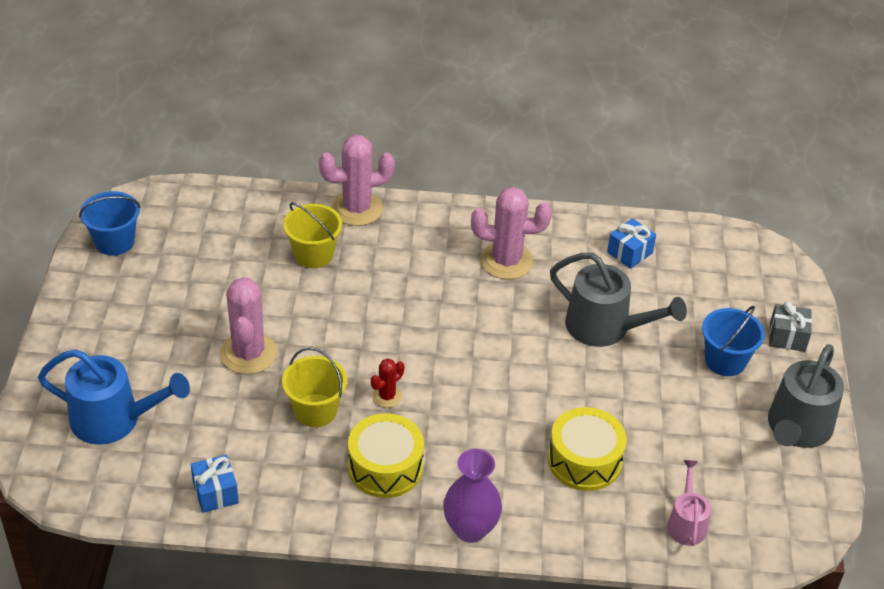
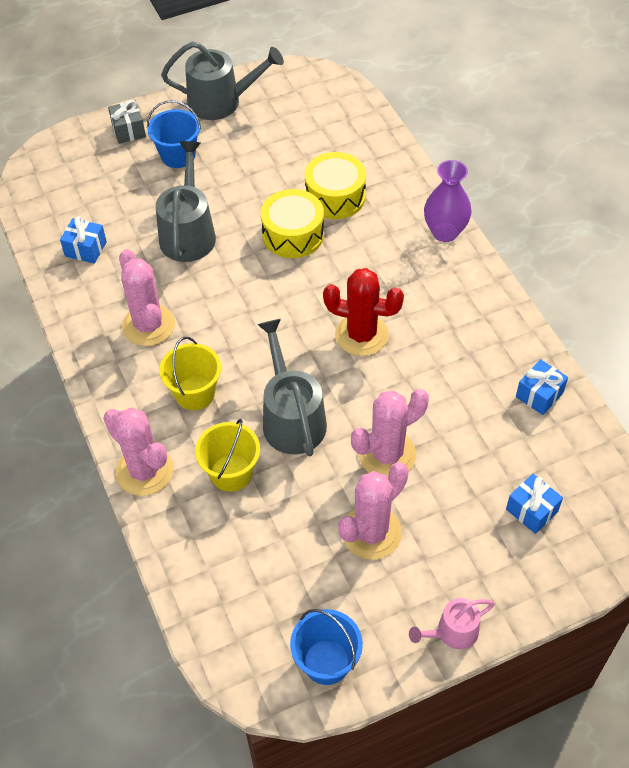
camera: 115 degrees left, 10 degrees up
blue watering can [38,349,190,445] -> blue gift [506,474,563,534]
yellow bucket [282,347,347,427] -> yellow bucket moved to [159,337,221,410]
yellow drum [348,413,424,498] -> yellow drum moved to [261,189,324,258]
red cactus [371,358,404,408] -> red cactus [323,268,404,356], size x1.95
pink watering can [667,460,711,546] -> pink watering can moved to [409,598,495,649]
none -> grey watering can [257,319,327,457]
none -> pink cactus [338,462,409,560]

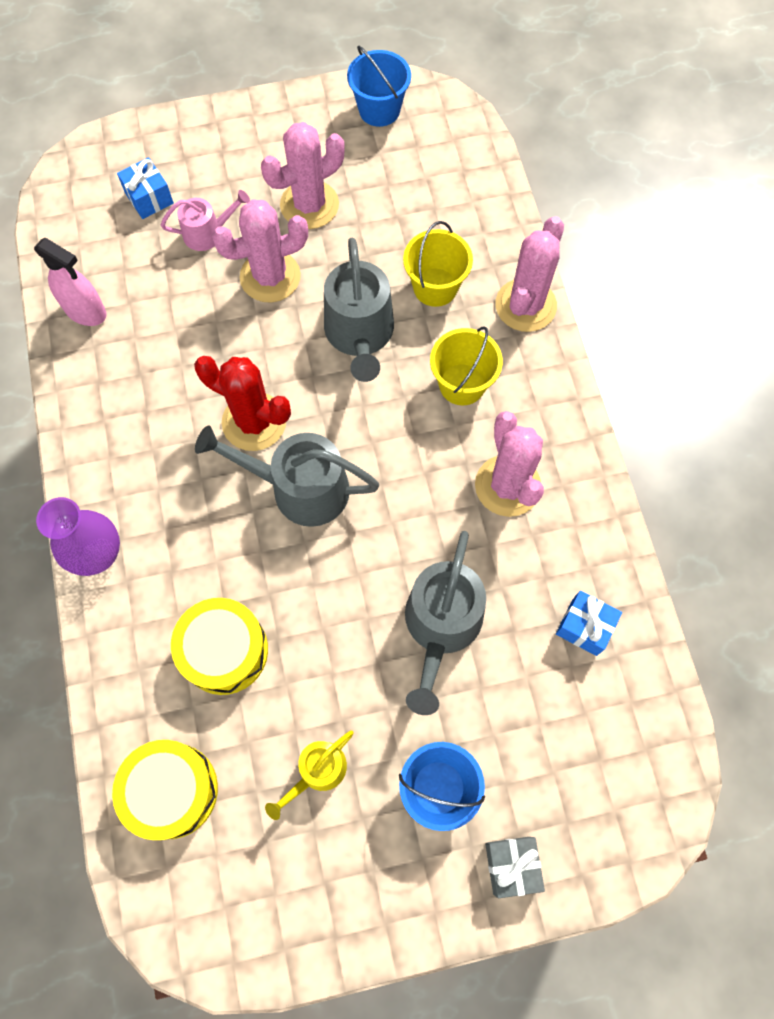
camera: 170 degrees left, 15 degrees up
pink cactus [103,408,174,496] -> pink cactus turned 60 degrees clockwise [495,216,564,332]
grey watering can [161,41,284,120] -> grey watering can moved to [195,425,379,527]
yellow drum [261,189,324,258] -> yellow drum moved to [112,740,218,840]
pink watering can [409,598,495,649] -> pink watering can moved to [161,190,250,251]
blue gift [516,359,568,415] -> pink spray bottle [34,238,107,326]
none -> yellow watering can [265,730,354,820]

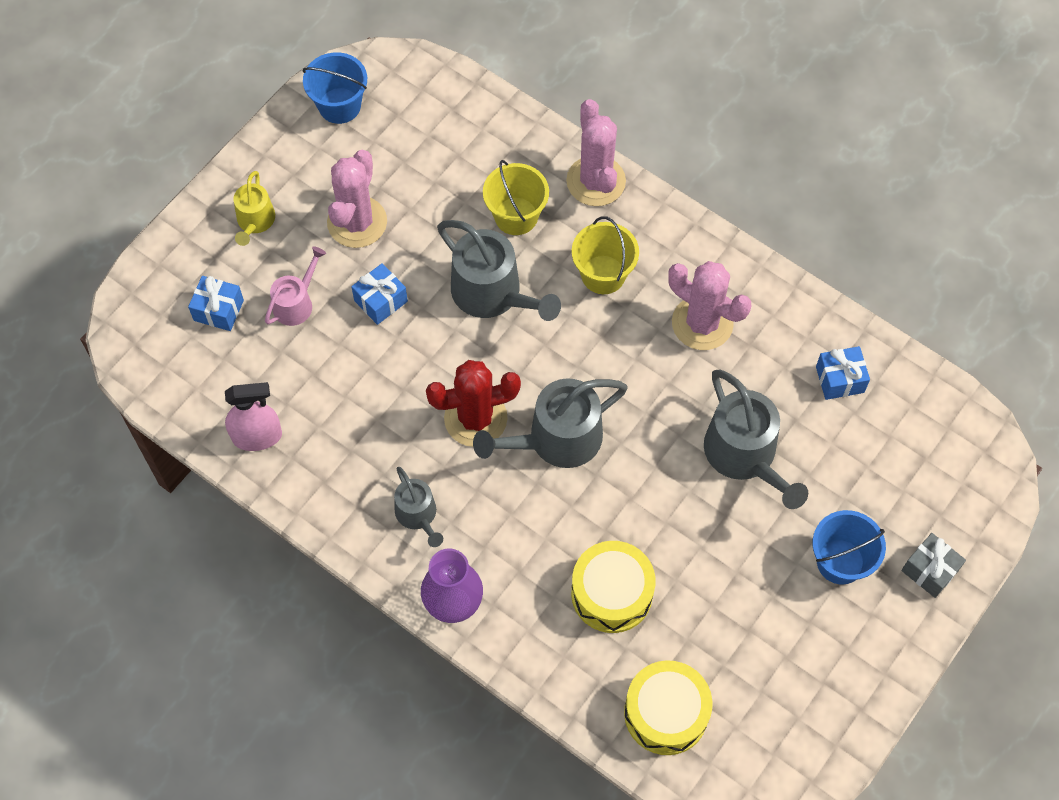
camera: 40 degrees left, 5 degrees down
pink cactus [212,199,308,303] -> blue gift [351,263,408,325]
yellow watering can [265,730,354,820] -> yellow watering can moved to [233,171,275,246]
none -> grey watering can [394,467,443,547]

